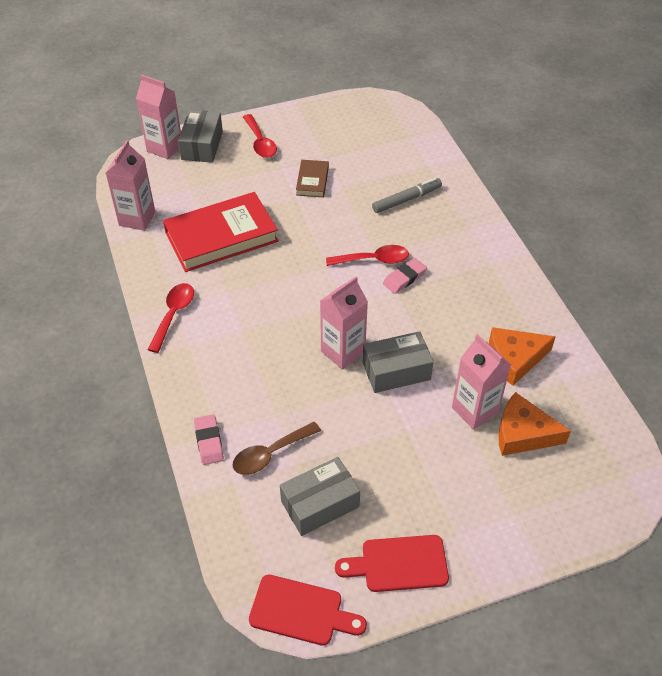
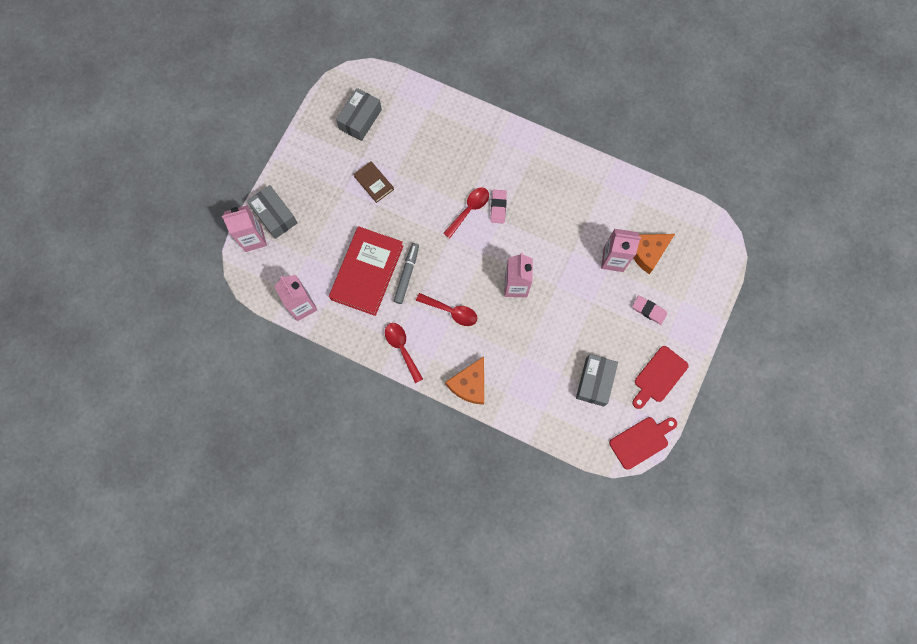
camera: 45 degrees left, 25 degrees up
pink eraser [194,414,224,465] -> pink eraser moved to [632,295,667,325]
brown spoon [232,422,321,475] -> none
red spoon [243,114,277,158] -> red spoon moved to [416,293,478,326]
grey box [363,331,434,393] -> grey box moved to [336,88,382,141]
grey marker [372,178,442,213] -> grey marker moved to [394,243,419,304]
orange cheese [489,327,556,386] -> orange cheese moved to [445,356,484,405]

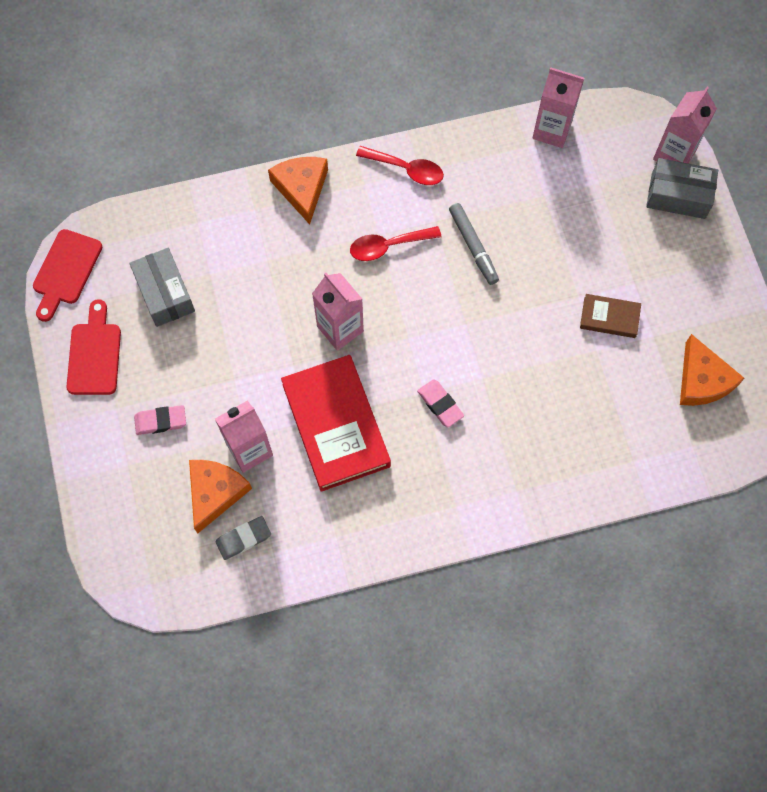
camera: 140 degrees right, 5 degrees down
red book [329,226,403,316] -> red book moved to [281,355,391,492]
grey box [336,88,382,141] -> orange cheese [680,334,745,406]
red spoon [443,187,489,238] -> none
none -> grey eraser [215,516,271,560]

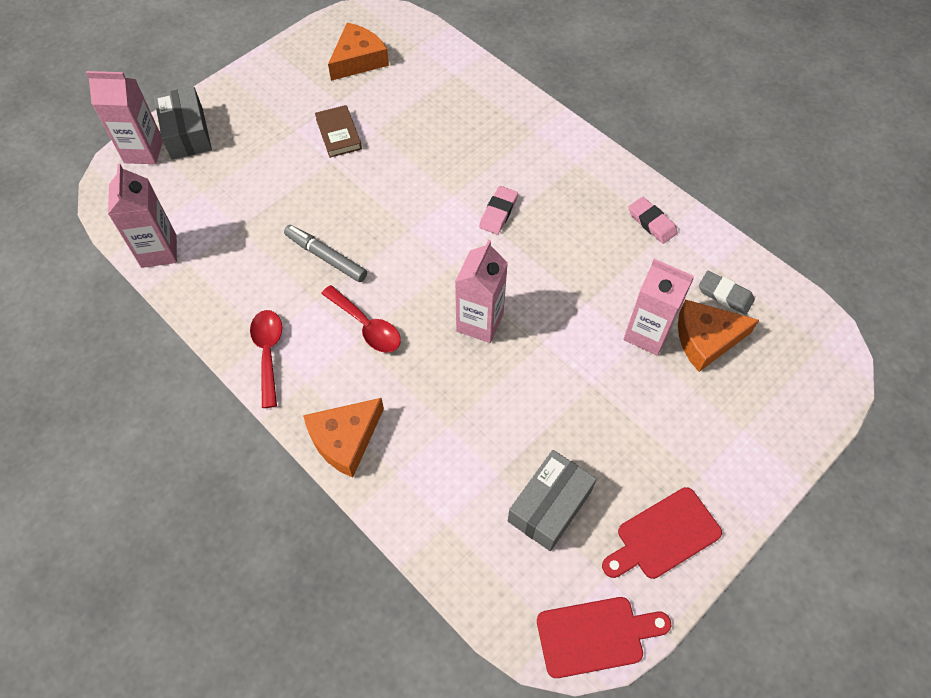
camera: 120 degrees left, 10 degrees down
pink eraser [134,405,186,435] -> pink eraser moved to [628,197,678,244]
red book [281,355,391,492] -> none
grey marker [449,203,499,285] -> grey marker turned 90 degrees counterclockwise [284,225,367,282]

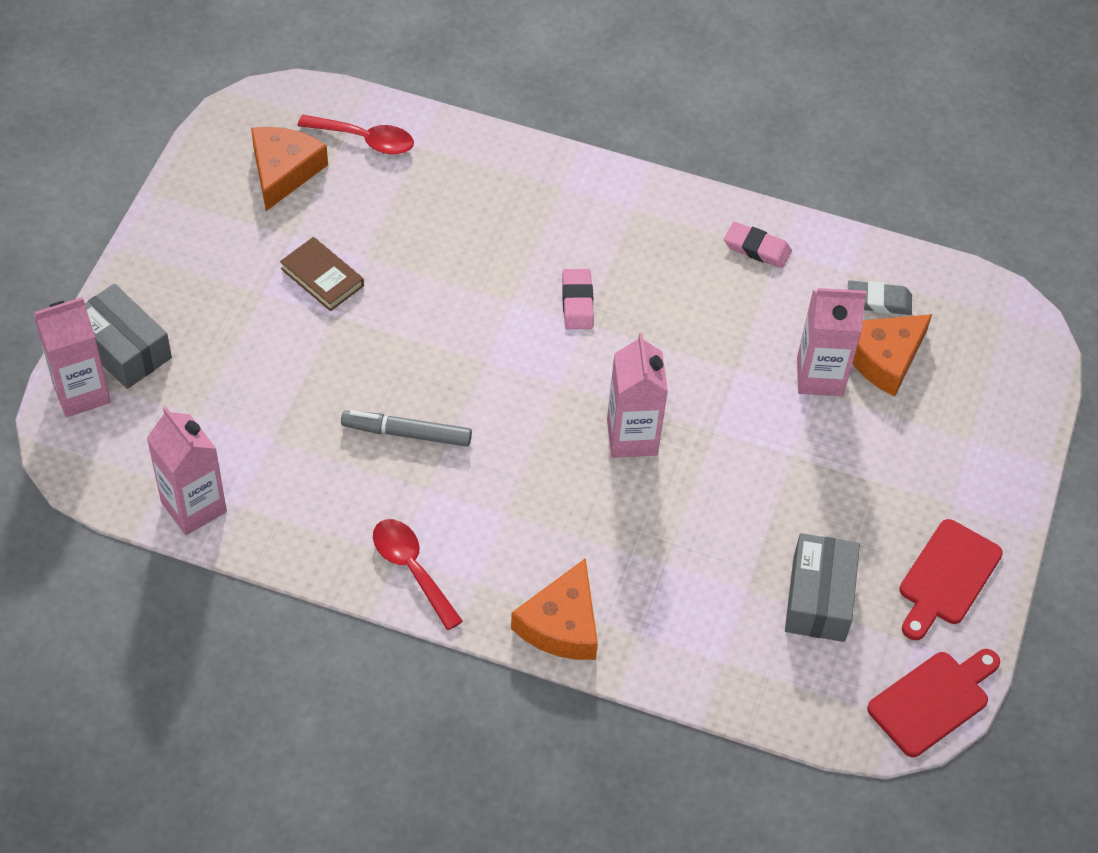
camera: 30 degrees left, 5 degrees down
red spoon [321,285,401,353] -> red spoon moved to [297,115,414,155]

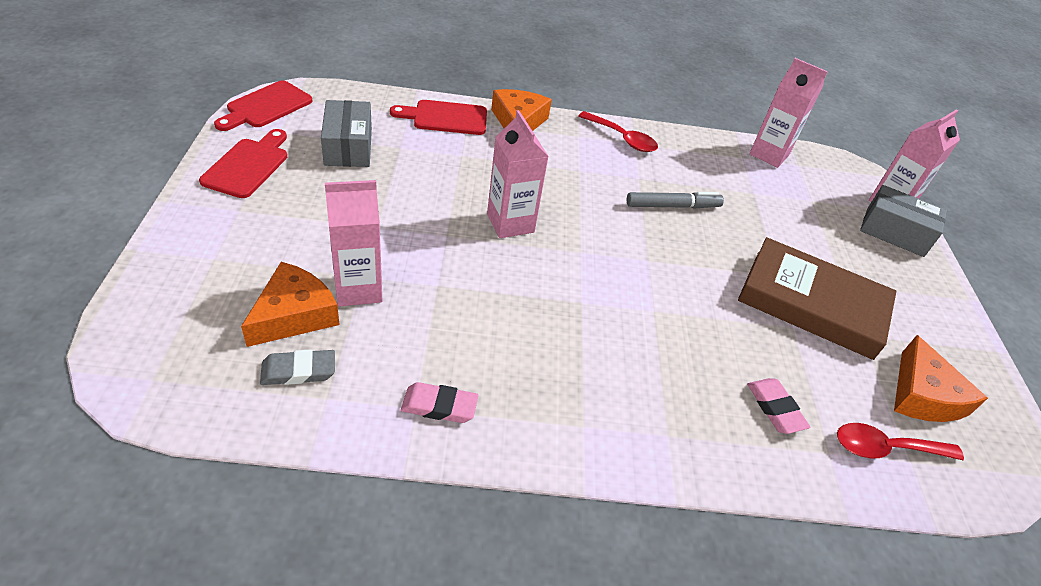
camera: 160 degrees right, 10 degrees down
brown book [280,237,364,311] -> brown book [738,237,896,360], size x2.07
pink eraser [562,269,594,329] -> pink eraser moved to [747,378,810,434]
none -> red cutting board [390,100,487,135]

